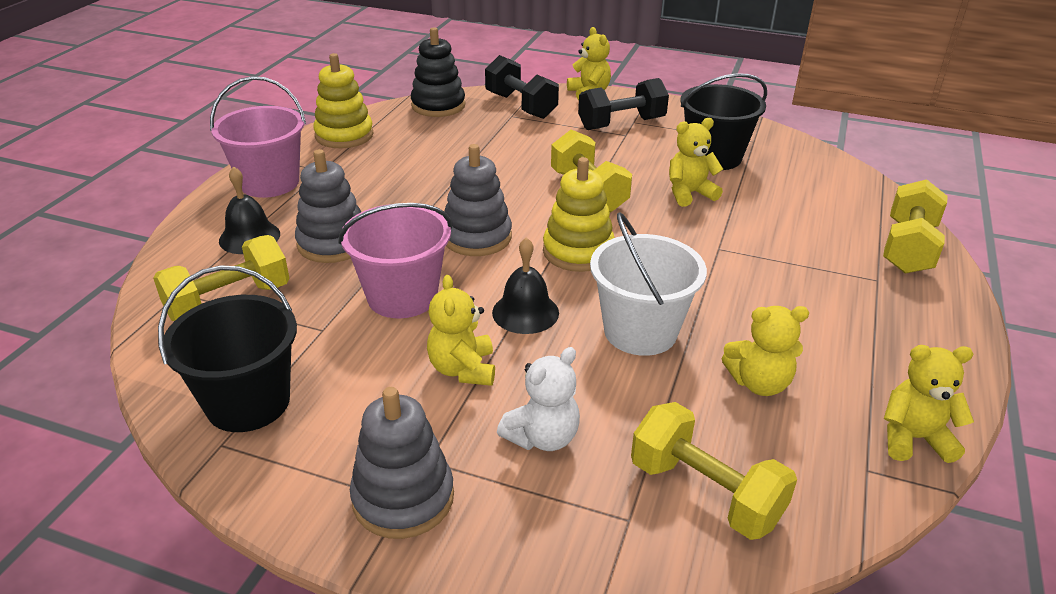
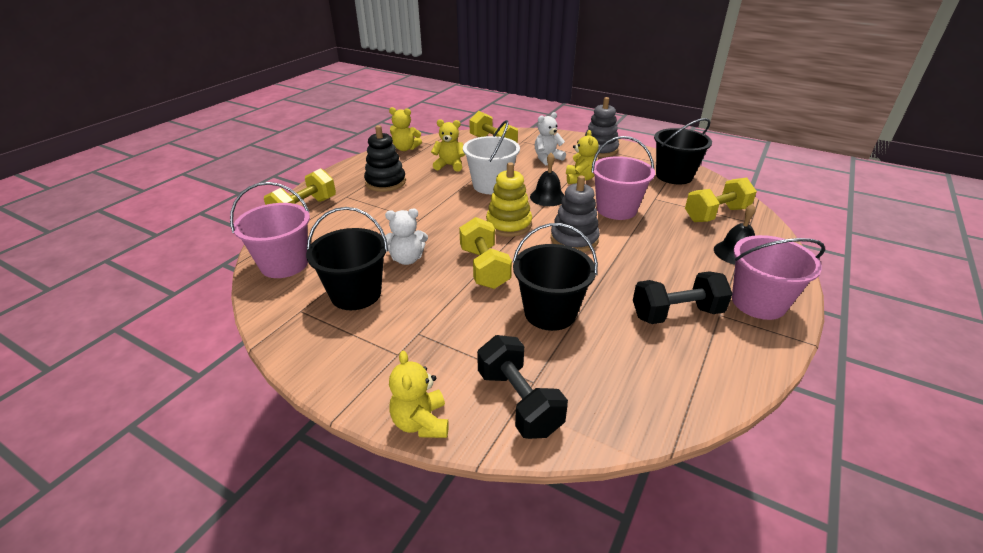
camera: 170 degrees left, 0 degrees up
grey stacking toy [295,149,361,263] -> none
yellow stacking toy [313,53,374,148] -> none
black stacking toy [411,27,465,117] -> black stacking toy moved to [364,125,406,192]
black dumbbell [578,78,669,130] -> black dumbbell moved to [633,271,732,324]
yellow teddy bear [669,118,723,207] -> white teddy bear [385,209,428,265]
none -> pink bucket [230,182,310,278]
none -> black bucket [513,223,598,331]

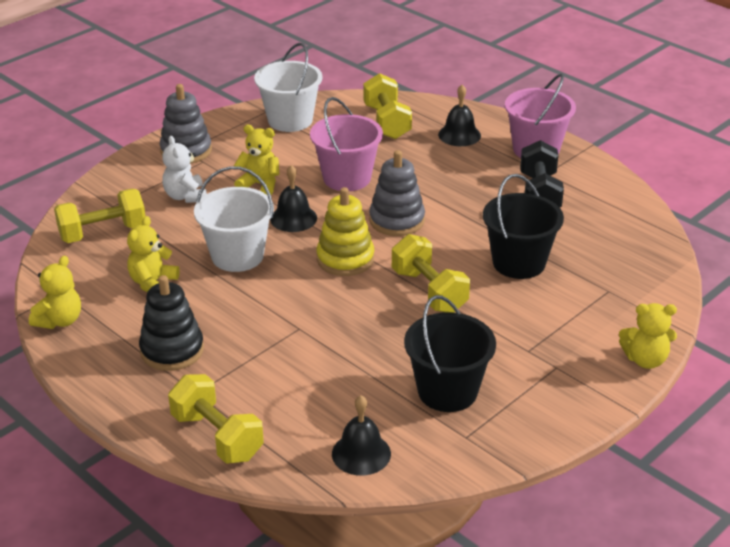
camera: 75 degrees left, 0 degrees up
pink bucket [230,182,310,278] -> black bell [332,395,391,476]
white teddy bear [385,209,428,265] -> none
yellow dumbbell [459,217,512,289] -> yellow dumbbell turned 60 degrees clockwise [392,234,470,313]
black dumbbell [477,335,568,439] -> none
black bucket [654,118,712,184] -> white bucket [254,43,322,132]

